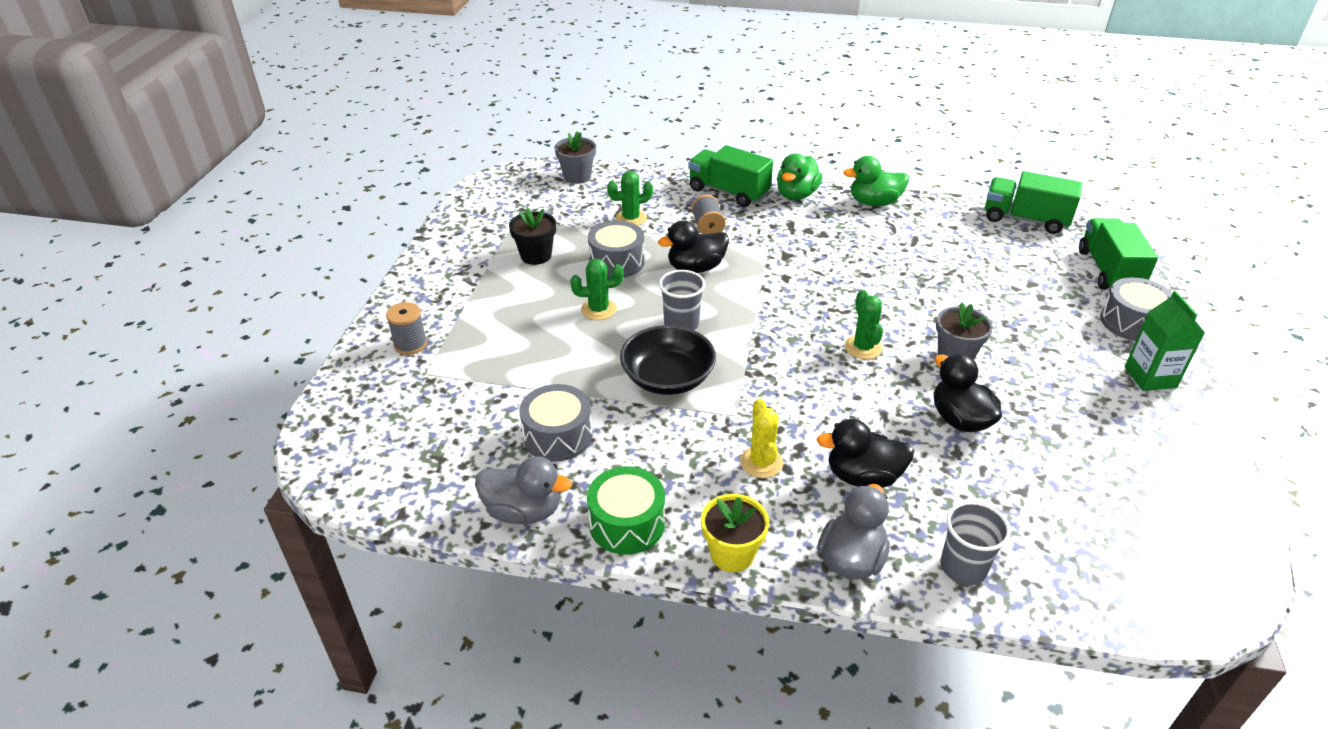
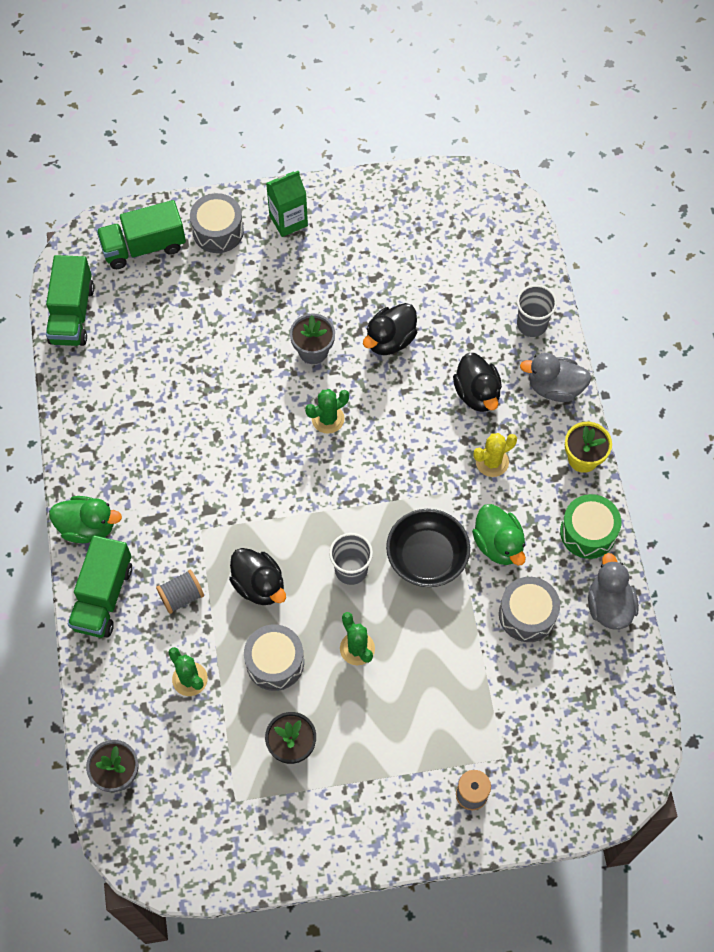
camera: 110 degrees left, 25 degrees up
green duck [843,156,909,206] -> green duck moved to [472,504,526,565]

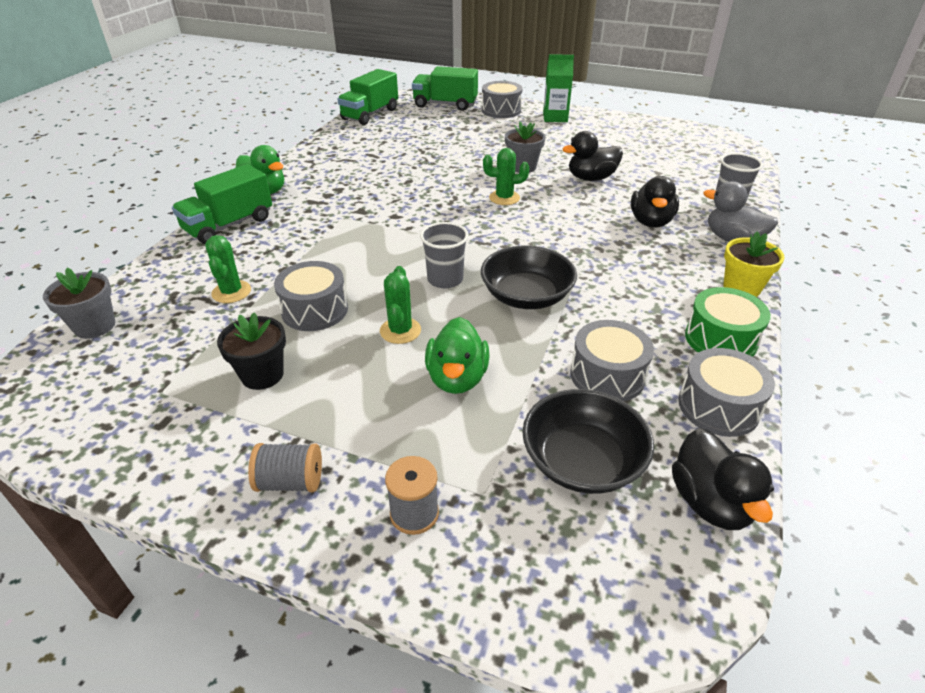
camera: 30 degrees right, 25 degrees down
grey spool [156,569,204,614] -> grey spool moved to [248,443,322,492]
black duck [229,548,286,605] -> black duck moved to [672,428,774,530]
green duck [472,504,526,565] -> green duck moved to [425,317,490,394]
yellow cactus [473,433,517,477] -> none
grey duck [588,553,639,630] -> grey drum [678,348,775,437]
none -> black bowl [522,389,654,494]

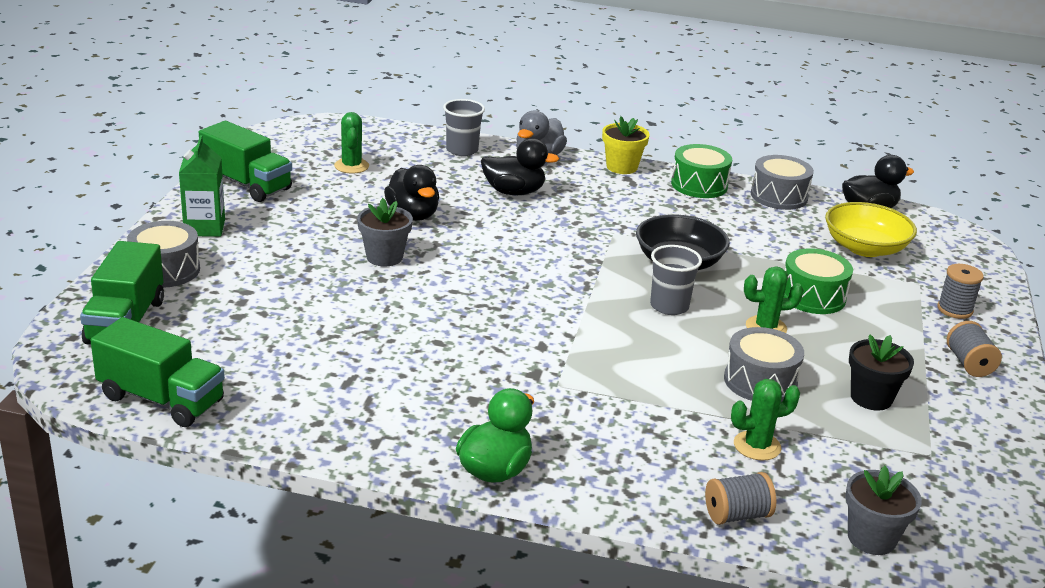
camera: 100 degrees left, 10 degrees down
green truck [172,164,272,244] -> green truck moved to [199,121,292,202]
green duck [425,317,490,394] -> green drum [784,248,853,314]
green cactus [483,148,529,205] -> green cactus moved to [334,112,369,174]
black bowl [522,389,654,494] -> yellow bowl [825,202,917,257]
grey drum [570,320,654,401] -> none
none -> grey spool [705,472,776,525]

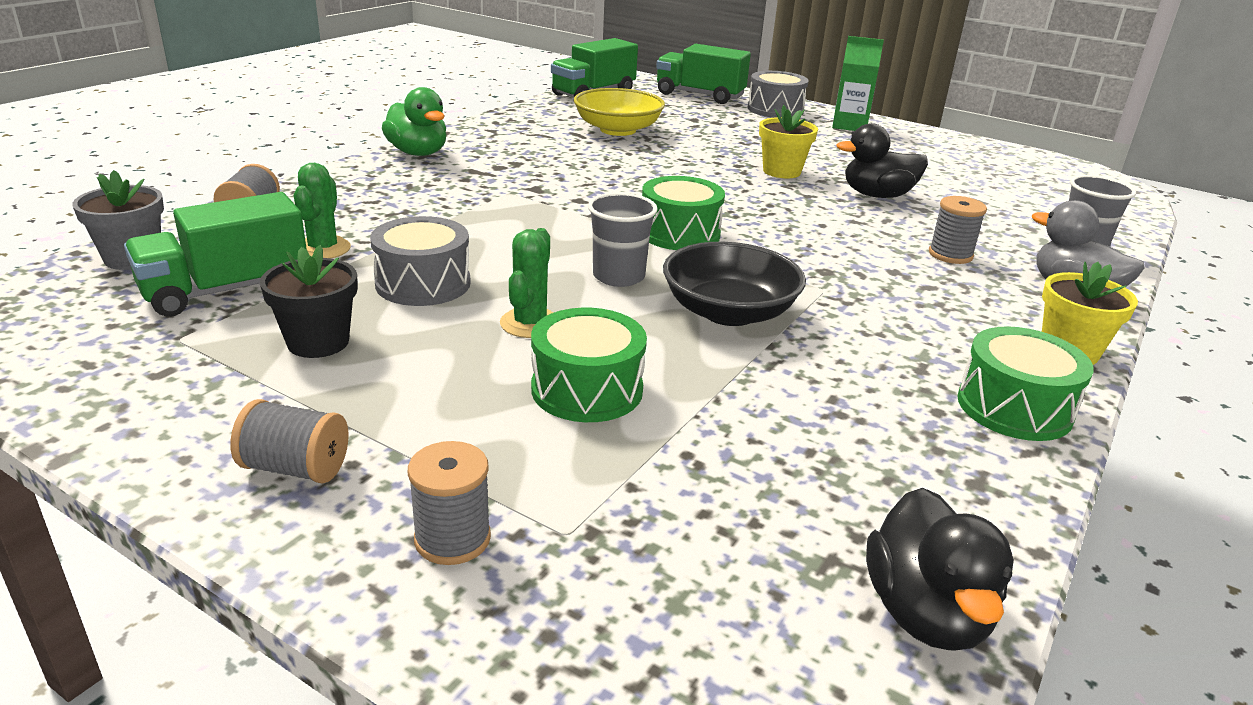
camera: 110 degrees right, 0 degrees up
green truck [199,121,292,202] -> green truck moved to [124,192,307,317]
green cactus [334,112,369,174] -> none
grey flower pot [357,198,413,267] -> yellow flower pot [759,105,818,178]
black duck [481,138,559,195] -> grey spool [929,196,987,264]
grey drum [751,155,814,210] -> none
yellow bowl [825,202,917,257] -> yellow bowl moved to [574,88,665,136]
none -> green drum [642,176,725,250]

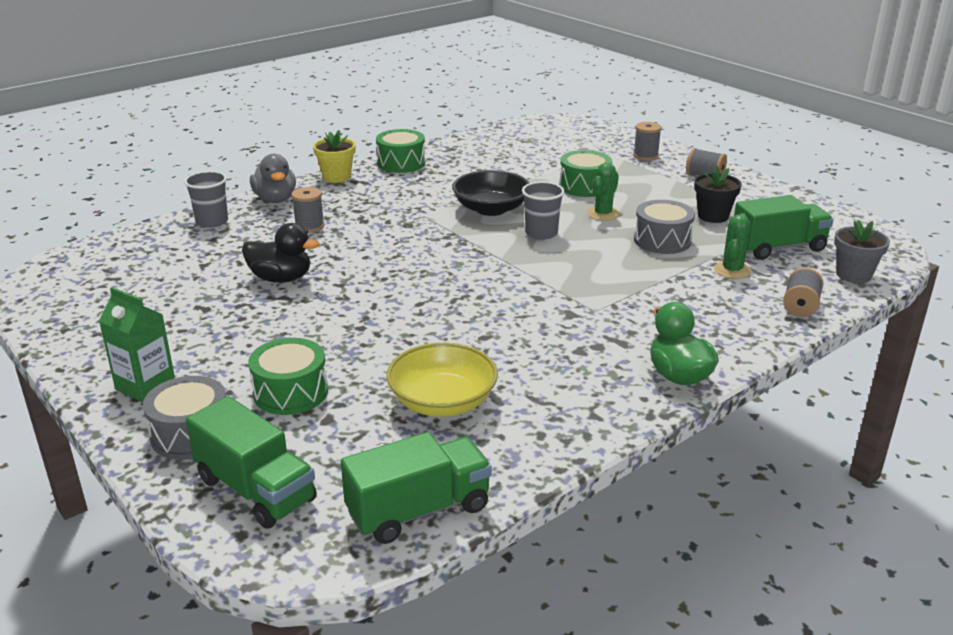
camera: 160 degrees left, 0 degrees up
green drum [642,176,725,250] -> green drum moved to [248,338,328,415]
yellow flower pot [759,105,818,178] -> none
black duck [866,488,1014,651] -> none

